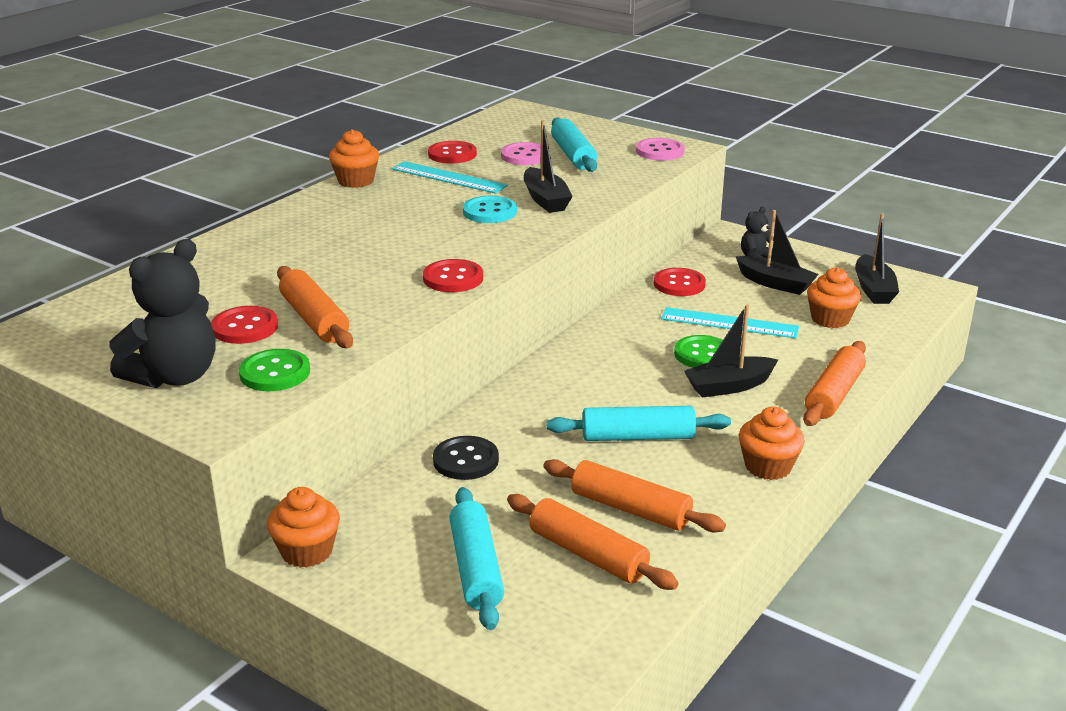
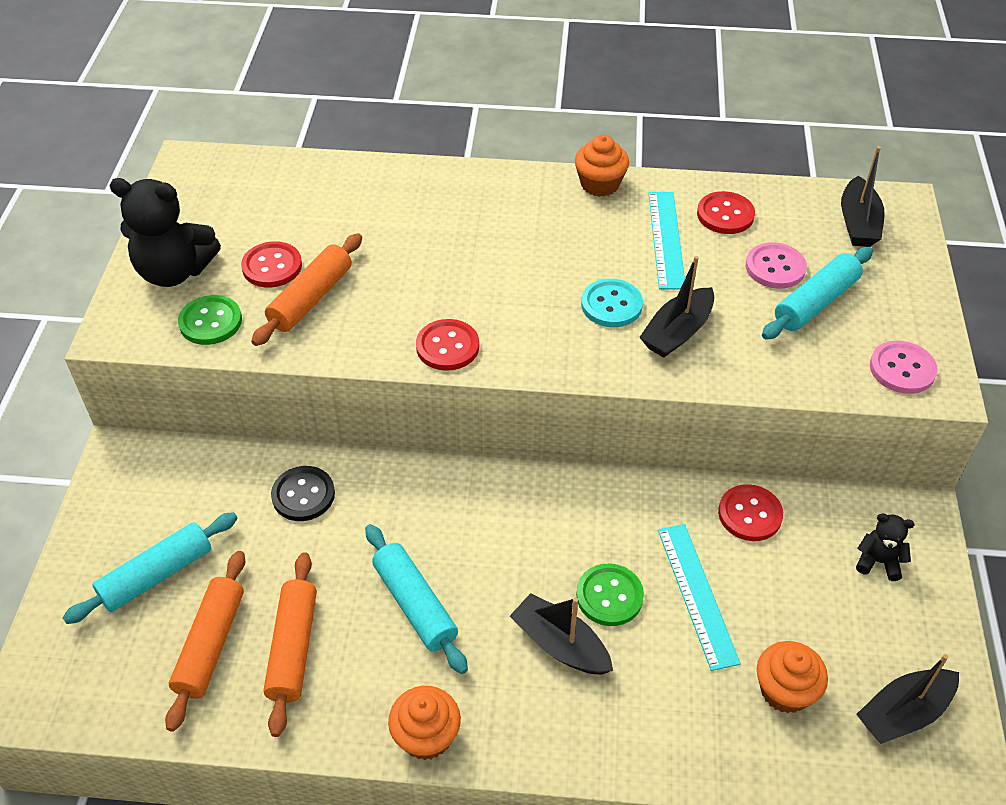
camera: 60 degrees right, 20 degrees up
orange cupcake [267,487,340,568] -> none
black boat [736,210,818,295] -> black boat moved to [841,146,885,247]
orange rolling pin [803,341,866,426] -> none

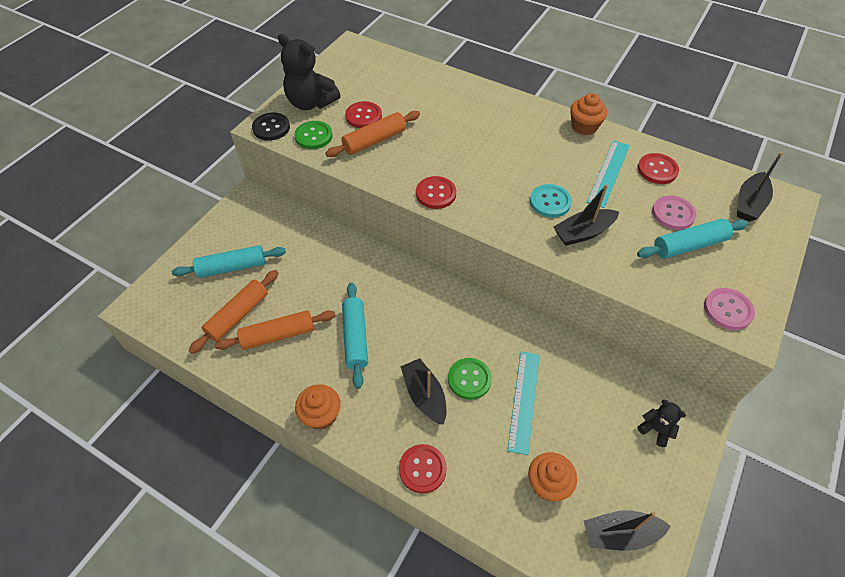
camera: 25 degrees right, 5 degrees up
orange rolling pin [263,552,317,737] -> orange rolling pin turned 45 degrees clockwise [214,310,336,350]
black button [271,466,335,521] -> black button moved to [252,113,290,141]
red button [718,484,783,541] -> red button moved to [399,444,447,494]

